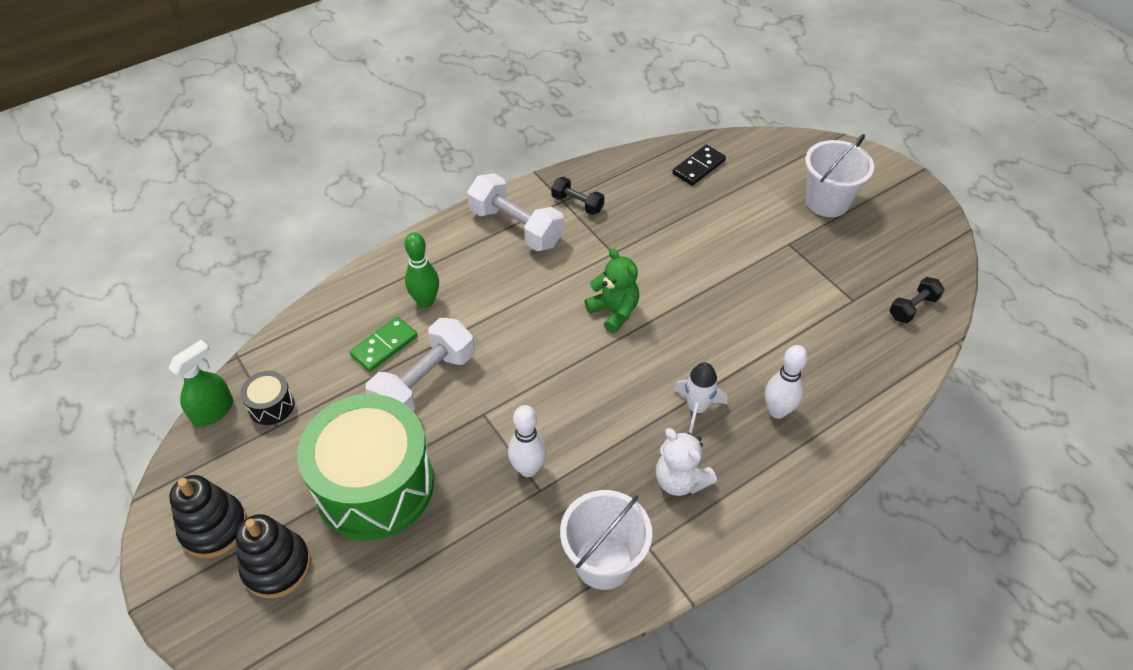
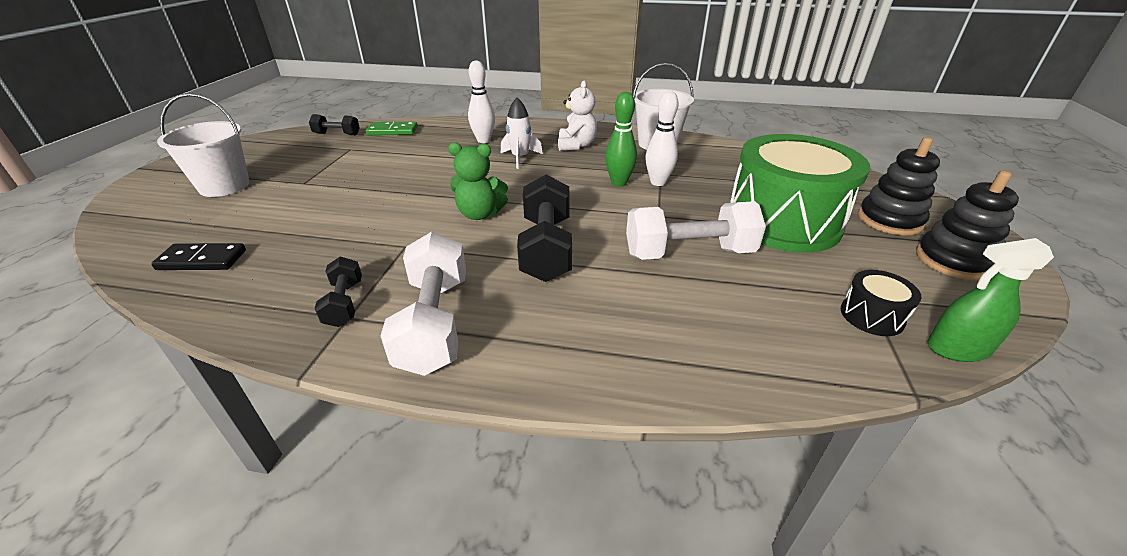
camera: 135 degrees left, 15 degrees down
green domino [350,317,418,372] -> green domino moved to [366,122,418,135]
green bowling pin [404,232,439,308] -> green bowling pin moved to [605,92,637,187]
green teddy bear [585,248,639,333] -> green teddy bear turned 90 degrees counterclockwise [448,142,508,220]
none -> black dumbbell [517,175,572,282]

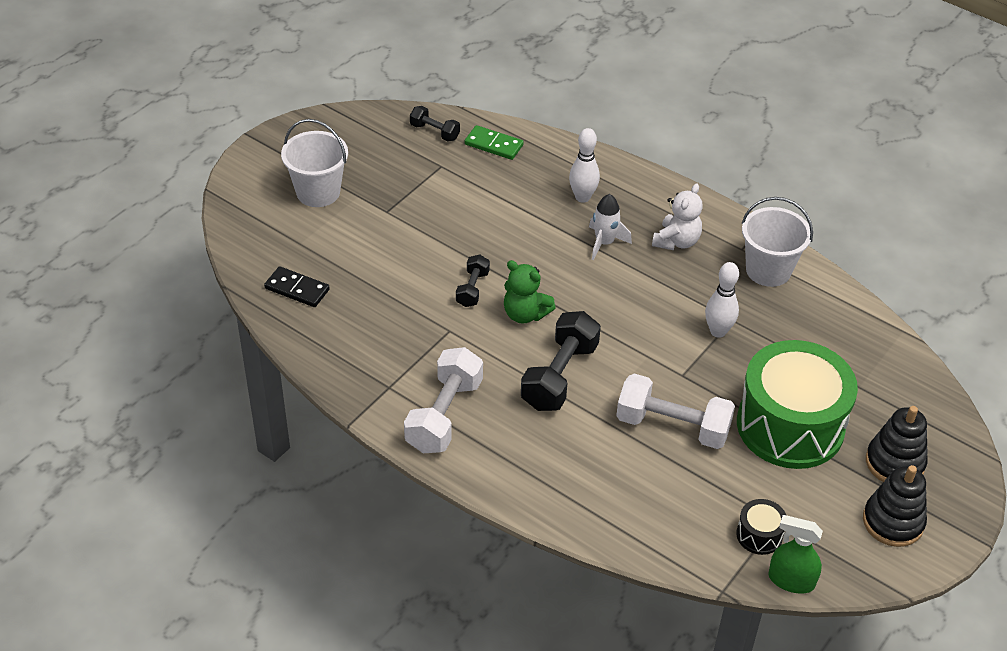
camera: 25 degrees right, 10 degrees up
black dumbbell [315,257,362,327] -> black dumbbell moved to [456,255,490,307]
green bowling pin [605,92,637,187] -> none

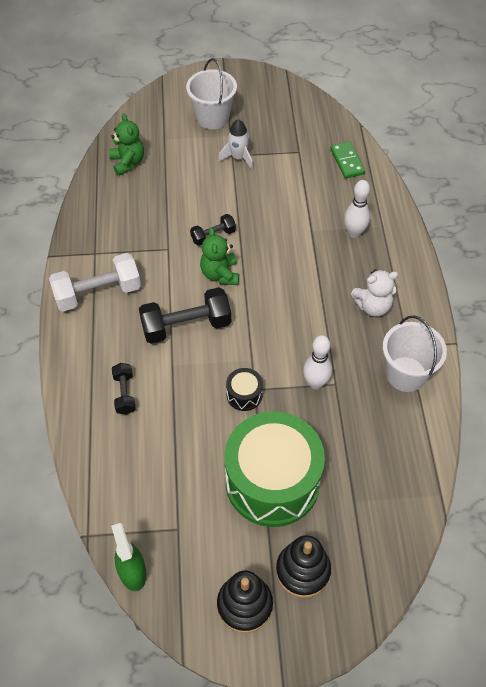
camera: 50 degrees right, 10 degrees up
black domino [264,266,330,307] -> green teddy bear [109,113,144,176]
black dumbbell [410,106,460,141] -> black dumbbell moved to [112,363,136,415]
white rocket [589,194,632,260] -> white rocket moved to [218,119,253,169]
white dumbbell [616,374,735,449] -> none
black drum [736,499,786,555] -> black drum moved to [226,368,263,411]

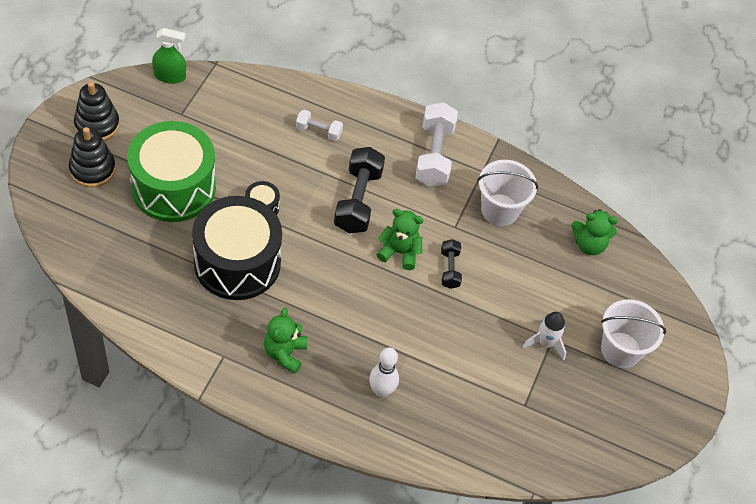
camera: 110 degrees right, 0 degrees up
black dumbbell [112,363,136,415] -> white dumbbell [296,110,343,141]
white bowling pin [303,335,332,389] -> black drum [192,196,282,300]
green domino [330,142,365,178] -> none
white teddy bear [351,269,398,317] -> green teddy bear [264,308,307,374]
white bucket [383,315,447,392] -> white bucket moved to [478,160,538,226]

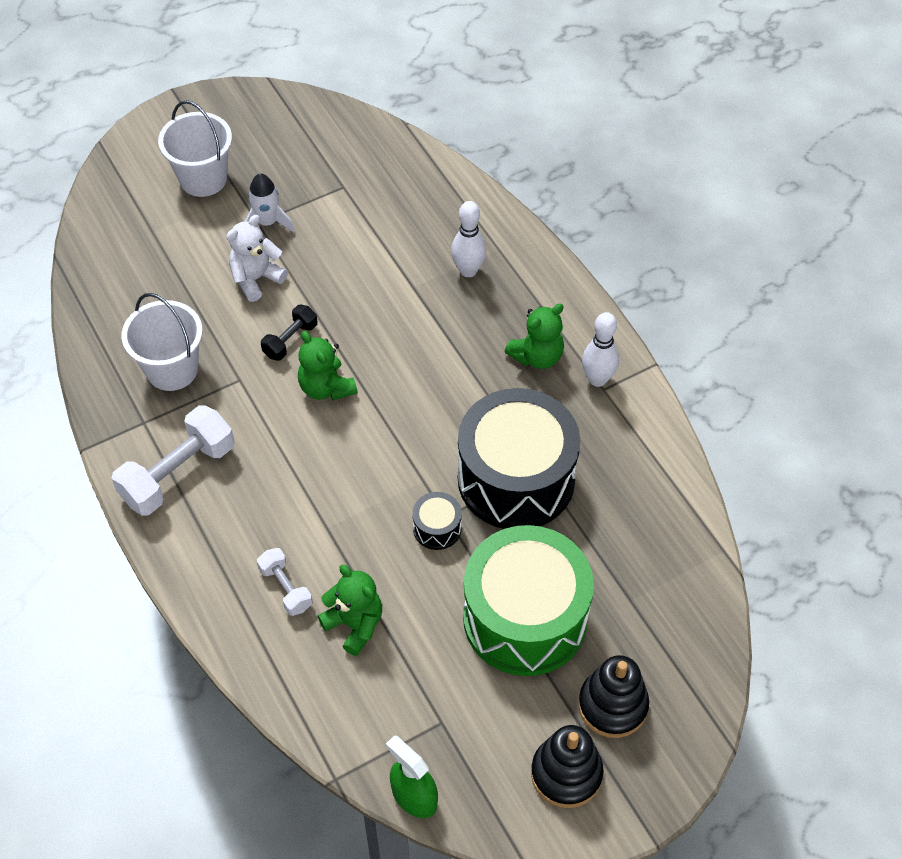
camera: 135 degrees left, 0 degrees up
black dumbbell [334,147,385,233] -> none
green teddy bear [572,209,618,255] -> green teddy bear moved to [318,565,382,656]
none -> white teddy bear [226,215,288,302]
none -> white bowling pin [582,312,619,387]

